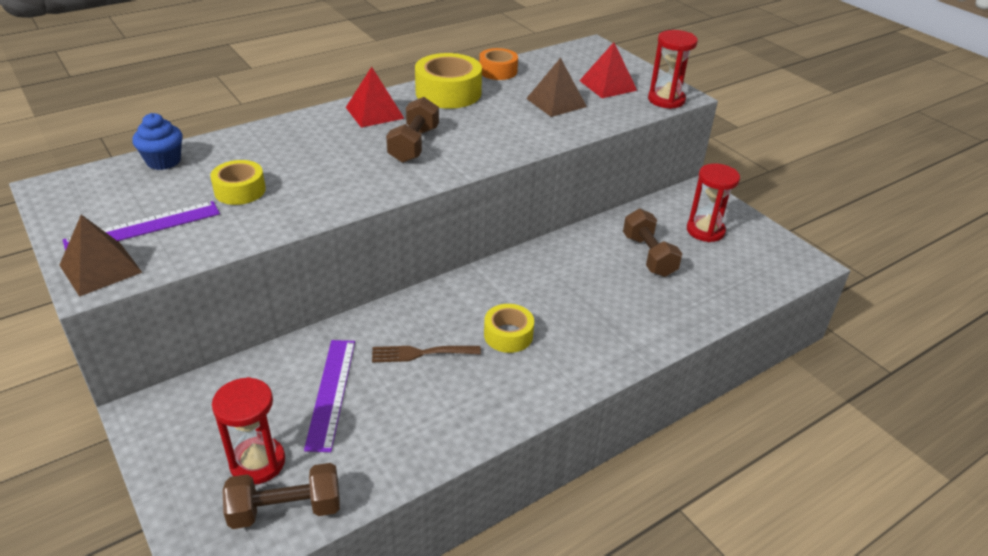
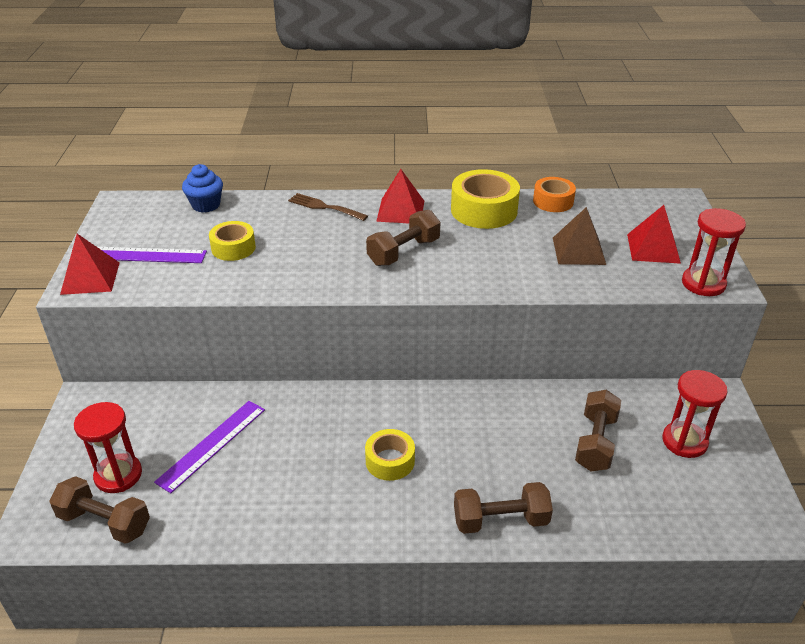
camera: 35 degrees right, 0 degrees up
brown pyramid [59,215,142,297] -> red pyramid [60,234,120,295]
brown fork [372,346,481,363] -> brown fork moved to [288,193,368,221]
none -> brown dumbbell [454,482,553,534]

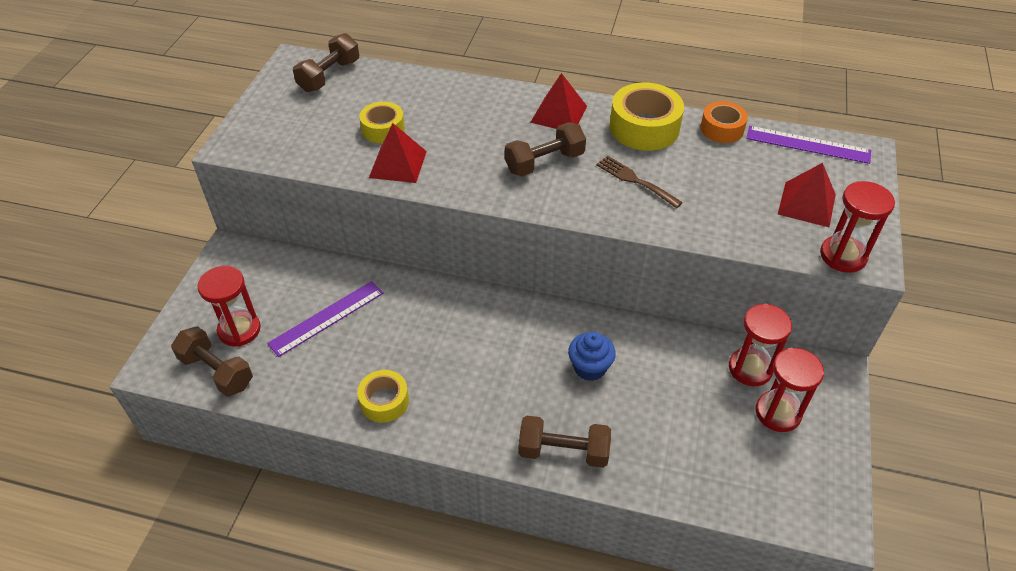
camera: 15 degrees right, 10 degrees up
red pyramid [60,234,120,295] -> red pyramid moved to [369,123,427,183]
purple ruler [98,247,207,263] -> purple ruler moved to [746,126,871,164]
blue cupcake [182,164,223,213] -> blue cupcake moved to [568,332,616,381]
brown fork [288,193,368,221] -> brown fork moved to [596,156,683,208]
yellow tape [365,429,415,481] -> yellow tape moved to [357,370,409,423]
brown pyramid [553,207,606,265] -> none
brown dumbbell [575,390,621,471] -> brown dumbbell moved to [293,33,359,92]
none -> red hourglass [729,304,792,386]

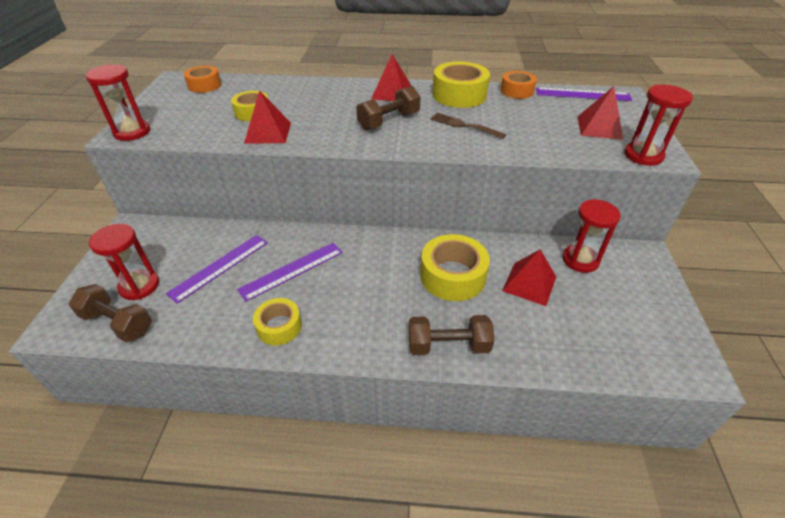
camera: 10 degrees left, 5 degrees down
brown dumbbell [293,33,359,92] -> orange tape [184,66,221,93]
blue cupcake [568,332,616,381] -> yellow tape [420,234,490,301]
red hourglass [756,348,824,432] -> red hourglass moved to [86,64,150,141]
none -> purple ruler [237,243,343,301]
none -> red pyramid [502,250,556,306]

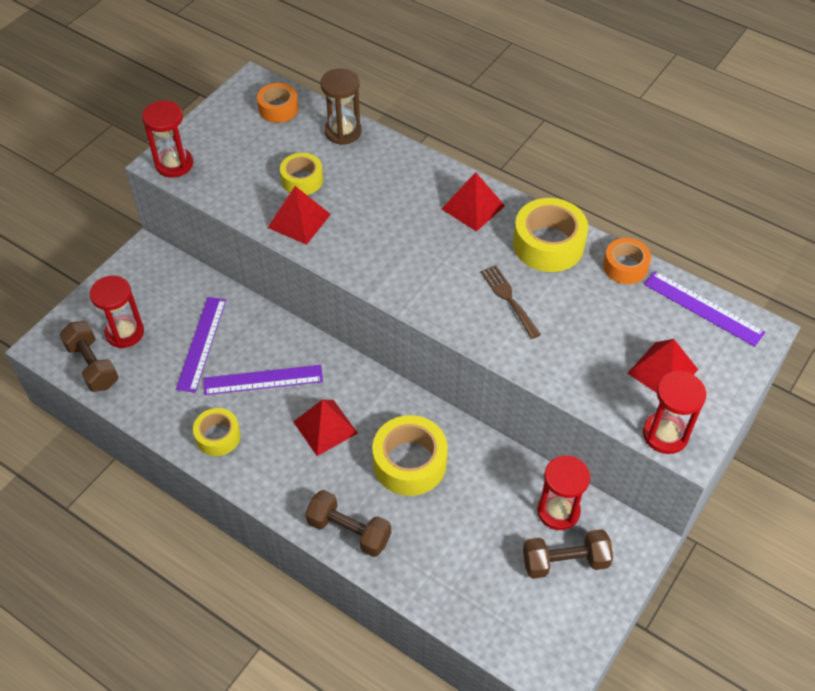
camera: 30 degrees right, 10 degrees up
purple ruler [166,235,268,303] -> purple ruler turned 60 degrees counterclockwise [176,297,226,393]
brown dumbbell [356,86,421,130] -> brown dumbbell moved to [523,529,613,579]
red pyramid [502,250,556,306] -> red pyramid moved to [293,400,358,456]
none -> brown hourglass [320,68,362,145]

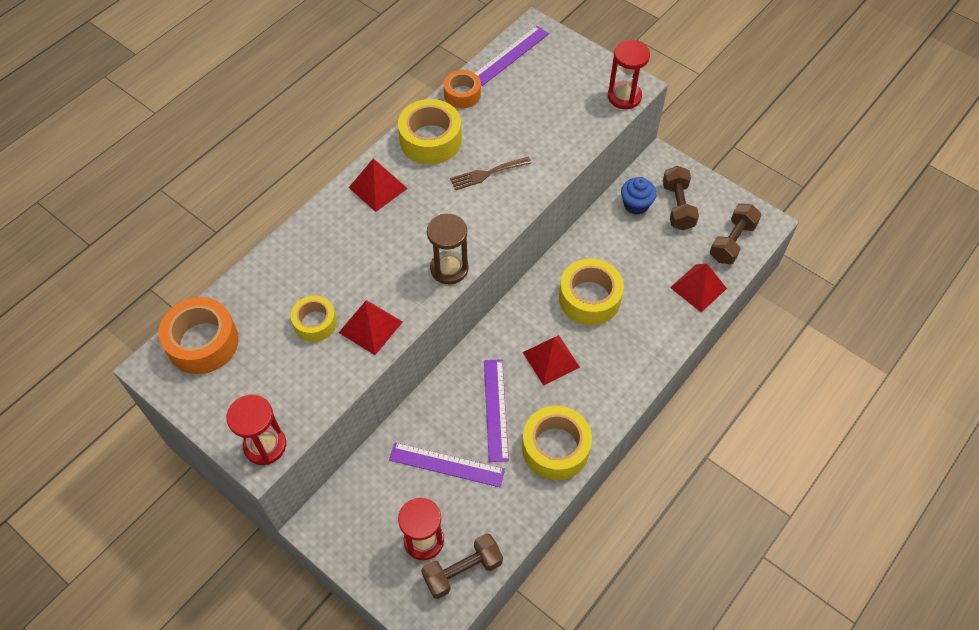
camera: 85 degrees left, 5 degrees up
yellow tape [193,408,241,456] -> yellow tape [522,406,592,480], size x1.63
orange tape [257,83,298,123] -> orange tape [159,297,239,374], size x1.63
brown dumbbell [305,490,391,557] -> brown dumbbell moved to [710,204,762,264]
brown hourglass [320,68,362,145] -> brown hourglass moved to [427,214,469,284]
red hourglass [537,455,590,530] -> blue cupcake [621,177,657,215]
red pyramid [627,339,698,392] -> red pyramid moved to [670,264,727,312]

